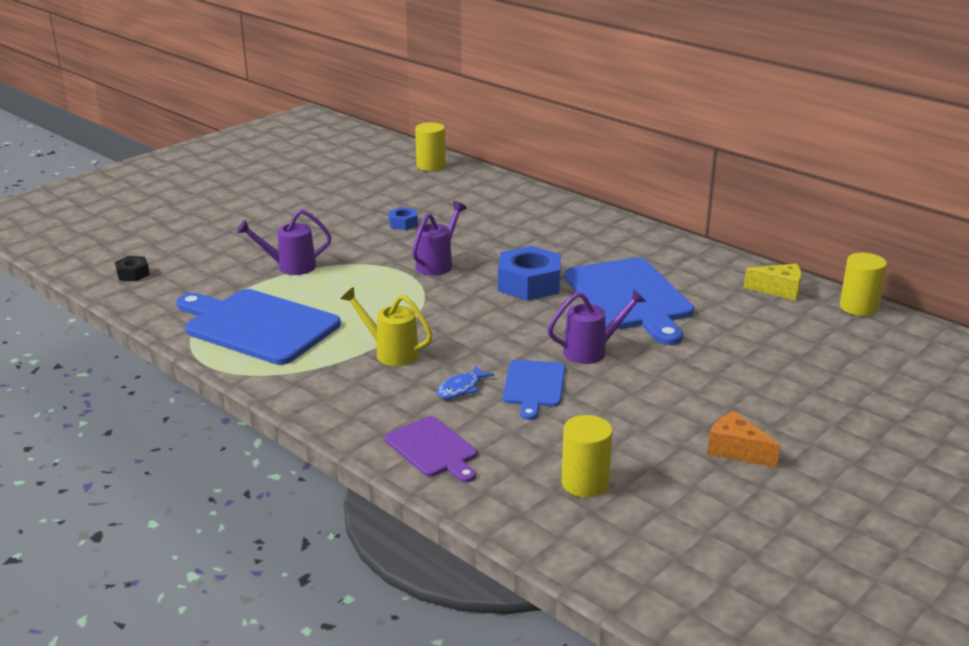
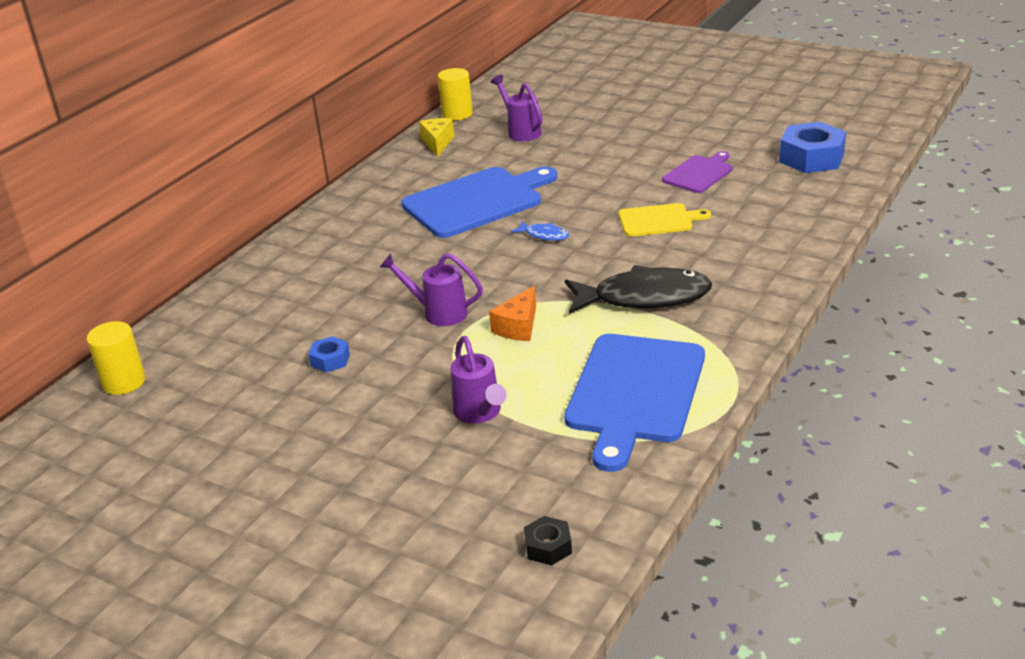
camera: 100 degrees left, 5 degrees up
yellow watering can [340,287,433,366] -> black fish [565,265,712,314]
purple cutting board [385,416,477,482] -> purple cutting board moved to [662,151,733,193]
blue fish [437,366,494,398] -> blue fish moved to [511,221,570,241]
blue nut [498,246,561,301] -> blue nut moved to [779,122,846,173]
blue cutting board [502,360,565,420] -> yellow cutting board [619,203,711,236]
purple watering can [547,289,646,364] -> purple watering can moved to [491,75,543,141]
yellow cylinder [561,415,613,497] -> none
orange cheese [707,411,780,468] -> orange cheese moved to [489,286,536,341]

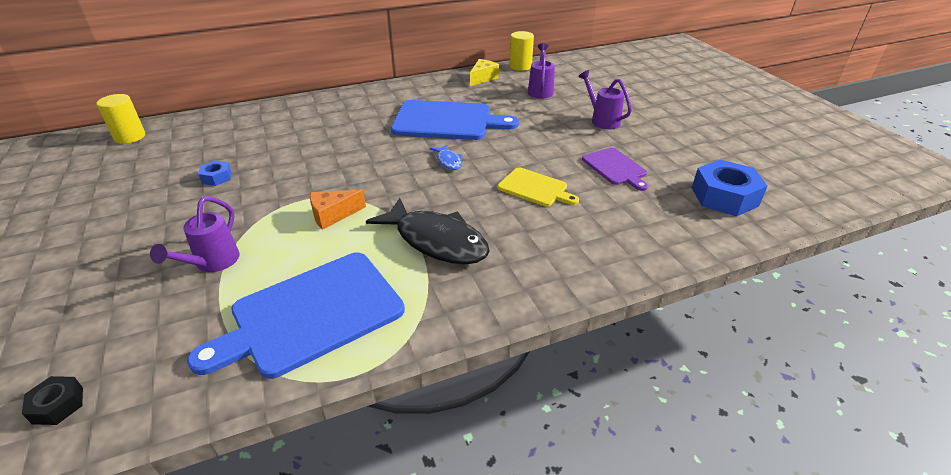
camera: 35 degrees right, 5 degrees up
purple watering can [380,253,483,326] -> purple watering can moved to [578,70,632,129]
purple cutting board [662,151,733,193] -> purple cutting board turned 75 degrees clockwise [582,148,648,191]

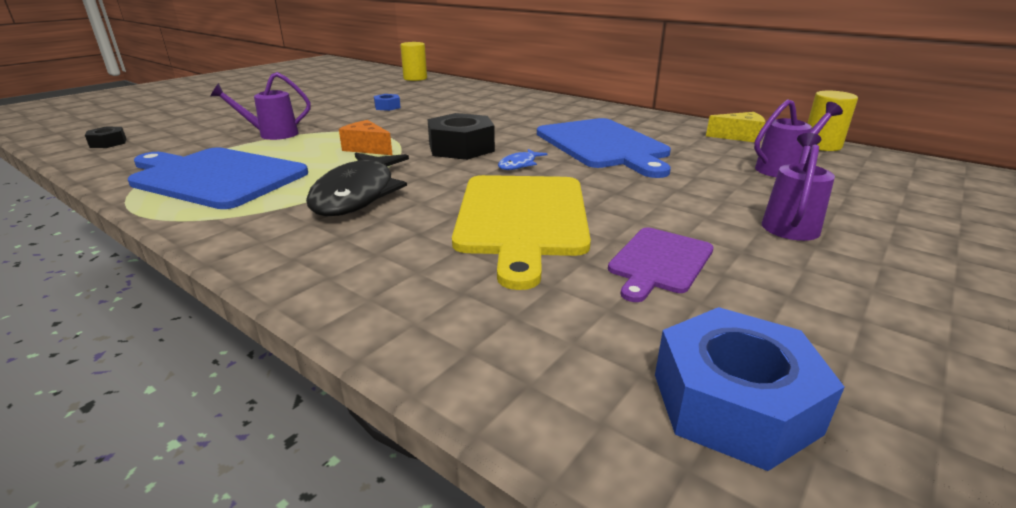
camera: 60 degrees right, 10 degrees down
yellow cutting board [498,167,579,207] -> yellow cutting board [452,175,591,290], size x1.86
none -> black nut [427,113,495,160]

